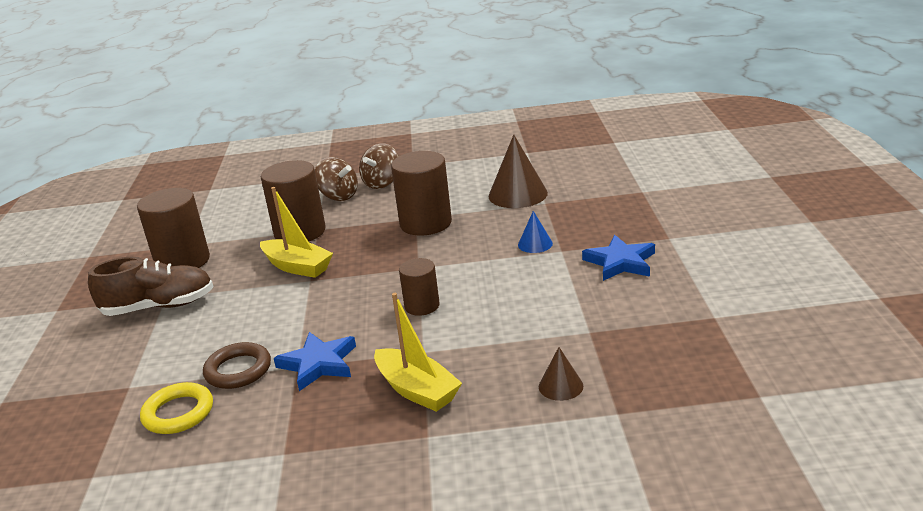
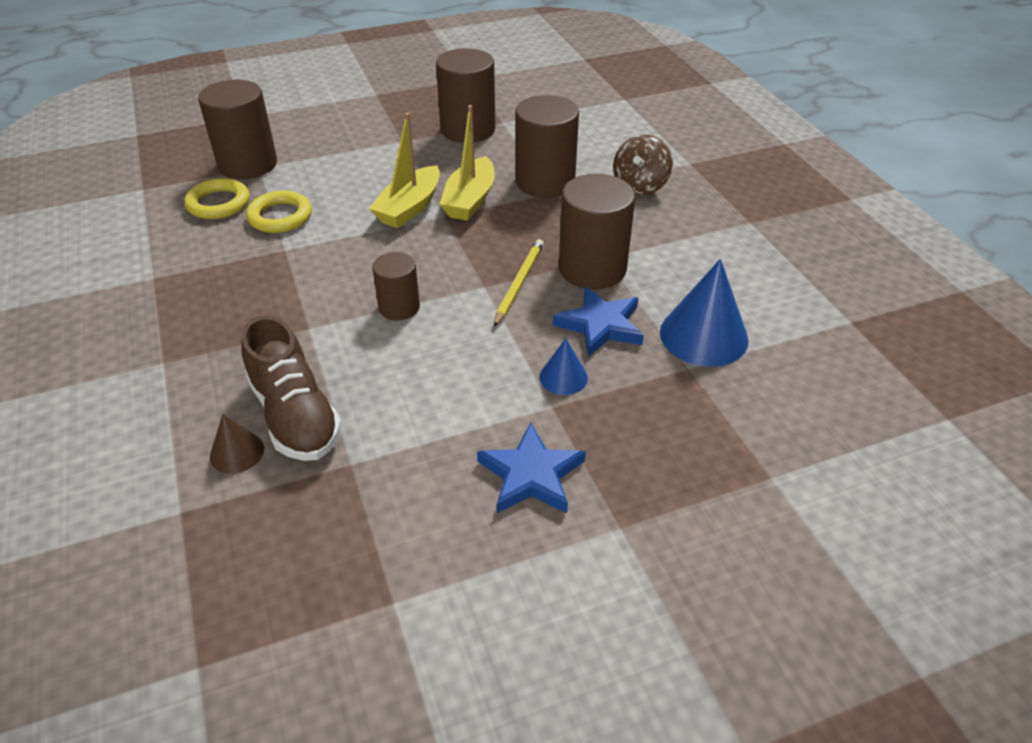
camera: 70 degrees right, 15 degrees up
brown shoe [88,257,213,316] -> brown shoe moved to [241,315,342,461]
brown ring [203,342,271,389] -> yellow ring [246,191,312,233]
blue star [274,332,356,391] -> blue star moved to [553,287,644,357]
brown spinning top [359,143,399,189] -> none
yellow boat [374,293,462,412] -> yellow boat moved to [369,113,440,228]
brown cone [489,134,548,208] -> blue cone [660,259,749,367]
none -> brown cylinder [198,80,277,179]
none -> yellow pencil [494,239,544,327]

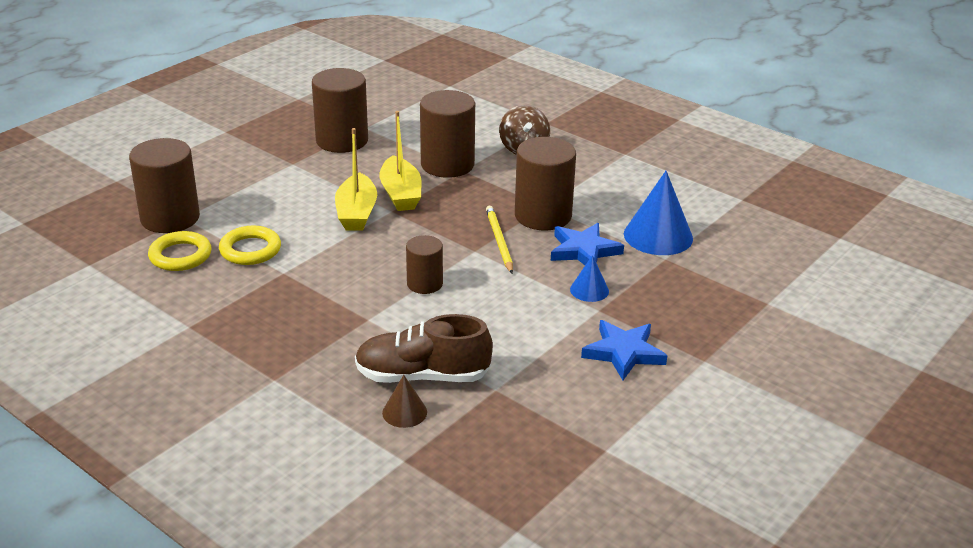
camera: 30 degrees left, 10 degrees down
brown shoe [241,315,342,461] -> brown shoe turned 150 degrees clockwise [355,314,493,383]

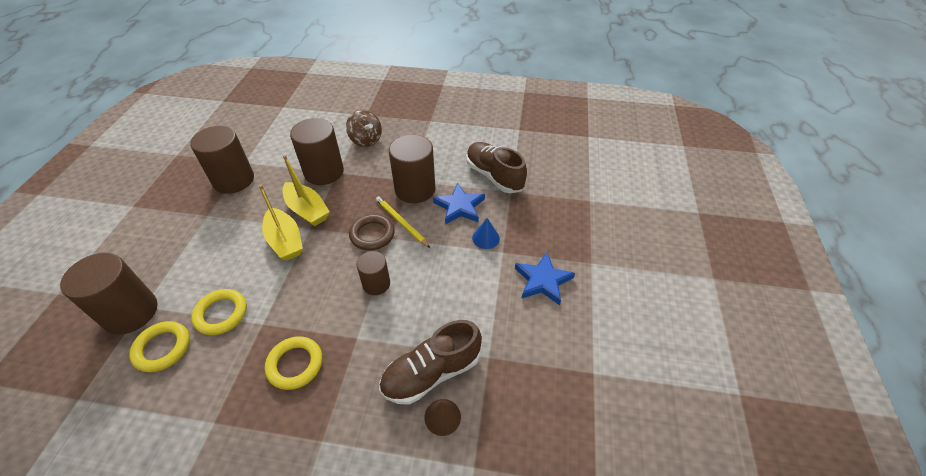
camera: 30 degrees left, 15 degrees up
blue cone [624,171,693,255] -> brown shoe [466,142,527,193]
none -> yellow ring [265,336,322,390]
none -> brown ring [349,214,395,251]

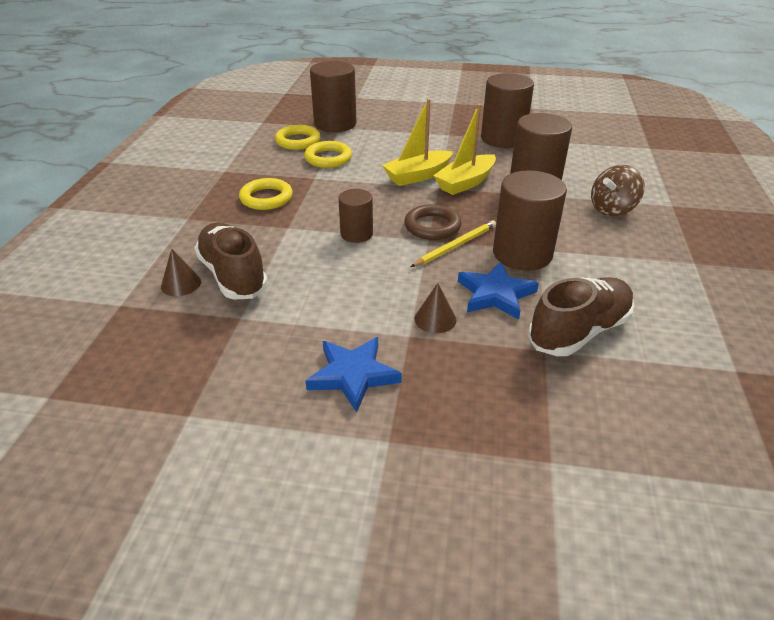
camera: 90 degrees right, 10 degrees down
blue cone [472,218,500,249] -> brown cone [414,283,456,333]

